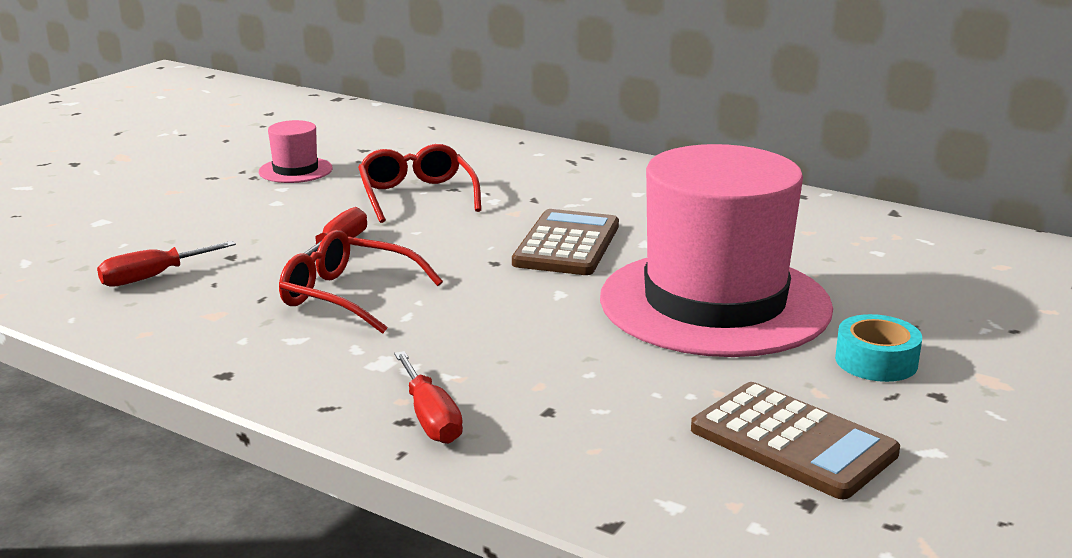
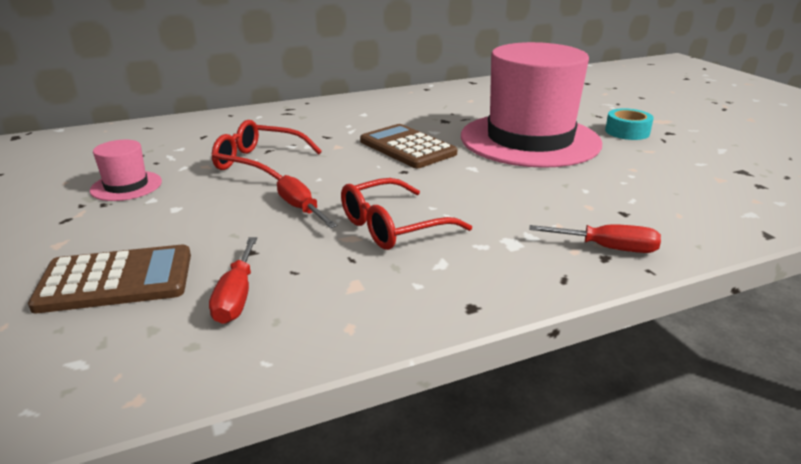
camera: 55 degrees left, 5 degrees up
brown calculator [691,382,900,499] -> brown calculator moved to [28,245,191,313]

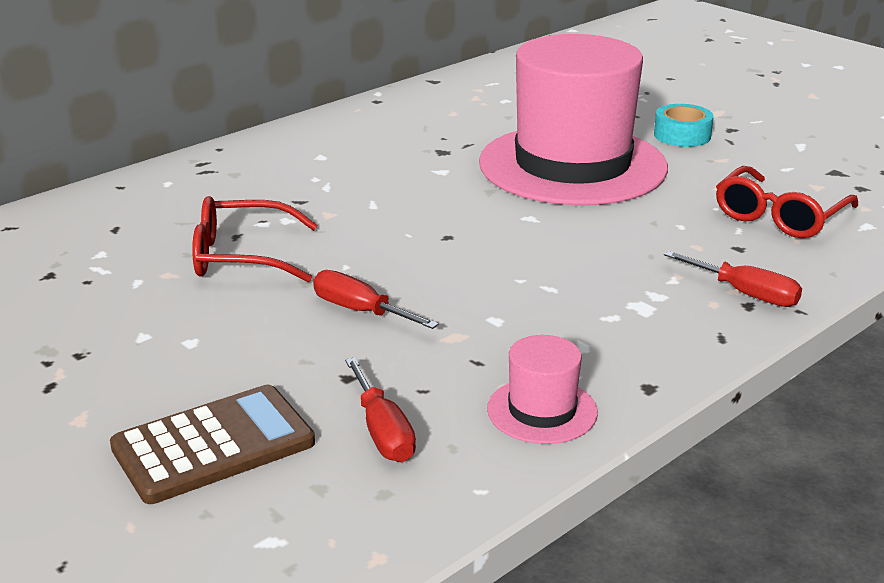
camera: 20 degrees left, 0 degrees up
pink hat [90,140,162,201] -> pink hat moved to [487,335,598,444]
red glasses [341,178,472,250] -> red glasses moved to [716,166,858,238]
brown calculator [360,124,457,168] -> none
red screwdriver [529,224,661,253] -> red screwdriver turned 45 degrees clockwise [664,251,802,307]

